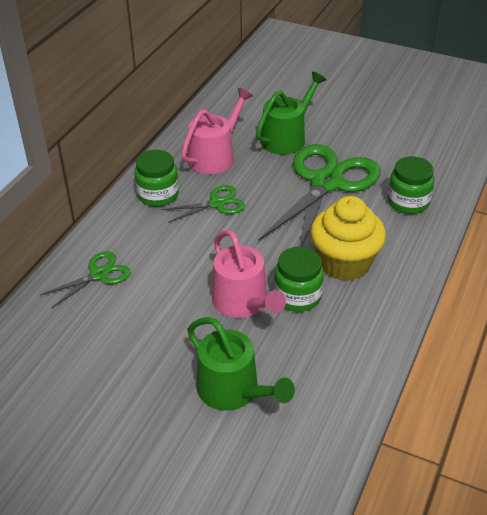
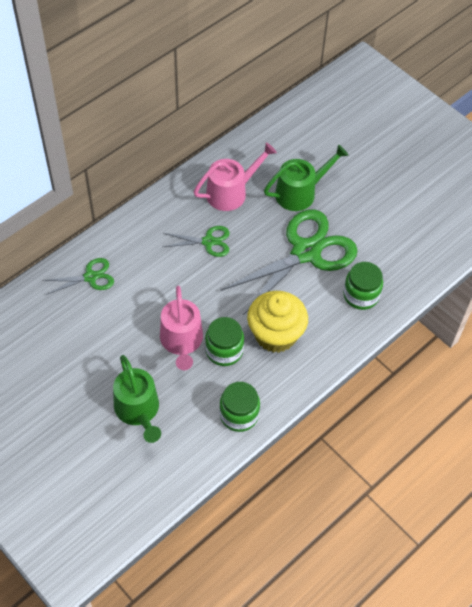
camera: 20 degrees right, 15 degrees up
green jar [134,150,179,207] -> green jar moved to [219,382,260,432]

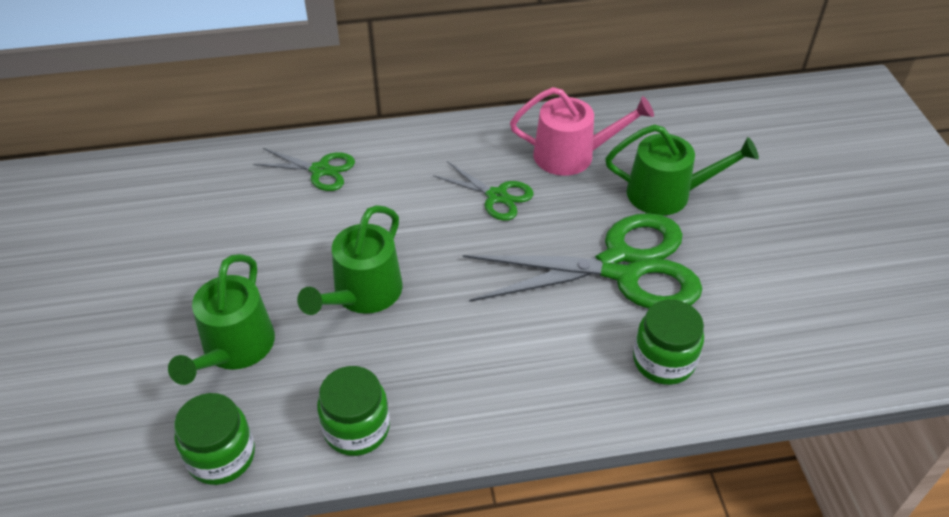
camera: 35 degrees right, 10 degrees down
pink watering can [160,285,203,370] -> green watering can [297,205,403,315]
green jar [205,317,244,366] -> green jar moved to [174,393,255,485]
yellow cupcake [247,291,308,353] -> none

